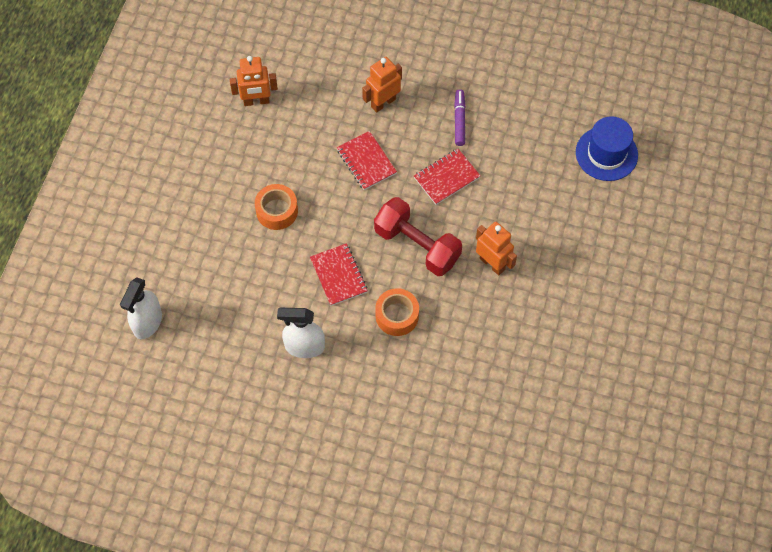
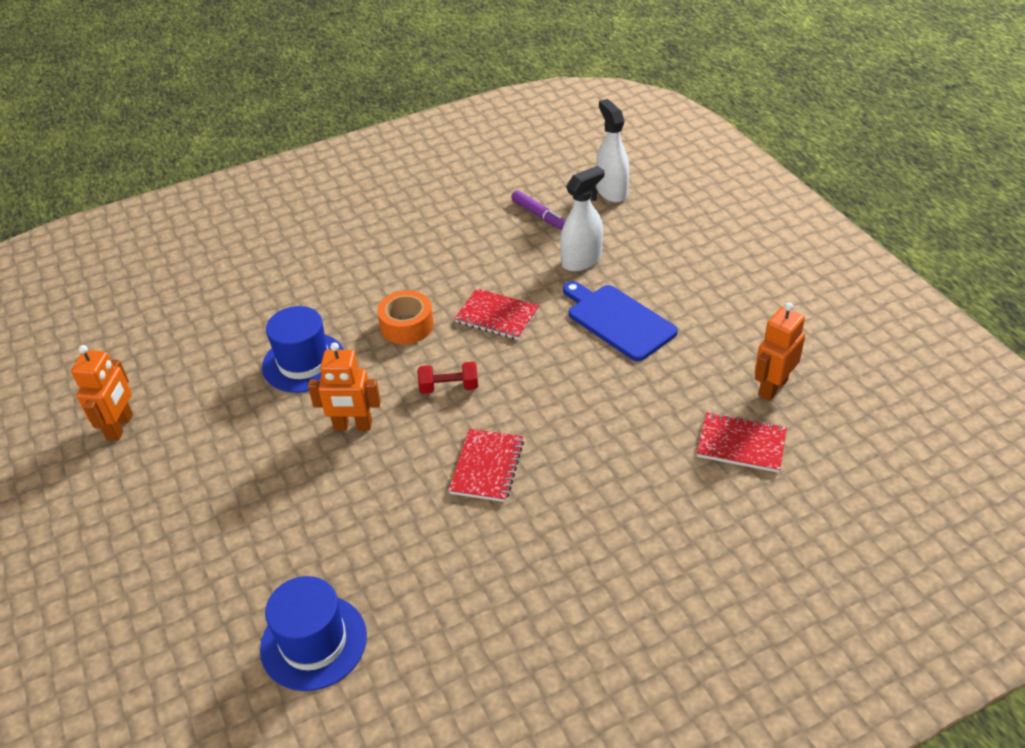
camera: 140 degrees right, 20 degrees down
orange tape [255,184,298,230] -> blue cutting board [563,281,678,361]
white spray bottle [277,308,325,358] -> white spray bottle moved to [560,166,604,271]
red notebook [337,131,397,190] -> red notebook moved to [697,412,787,473]
orange robot [362,57,402,113] -> orange robot moved to [71,345,133,441]
red dumbbell [374,197,462,276] -> red dumbbell [417,362,478,394], size x0.51
purple marker [454,89,465,146] -> purple marker moved to [511,190,566,230]
none -> blue hat [262,306,344,393]

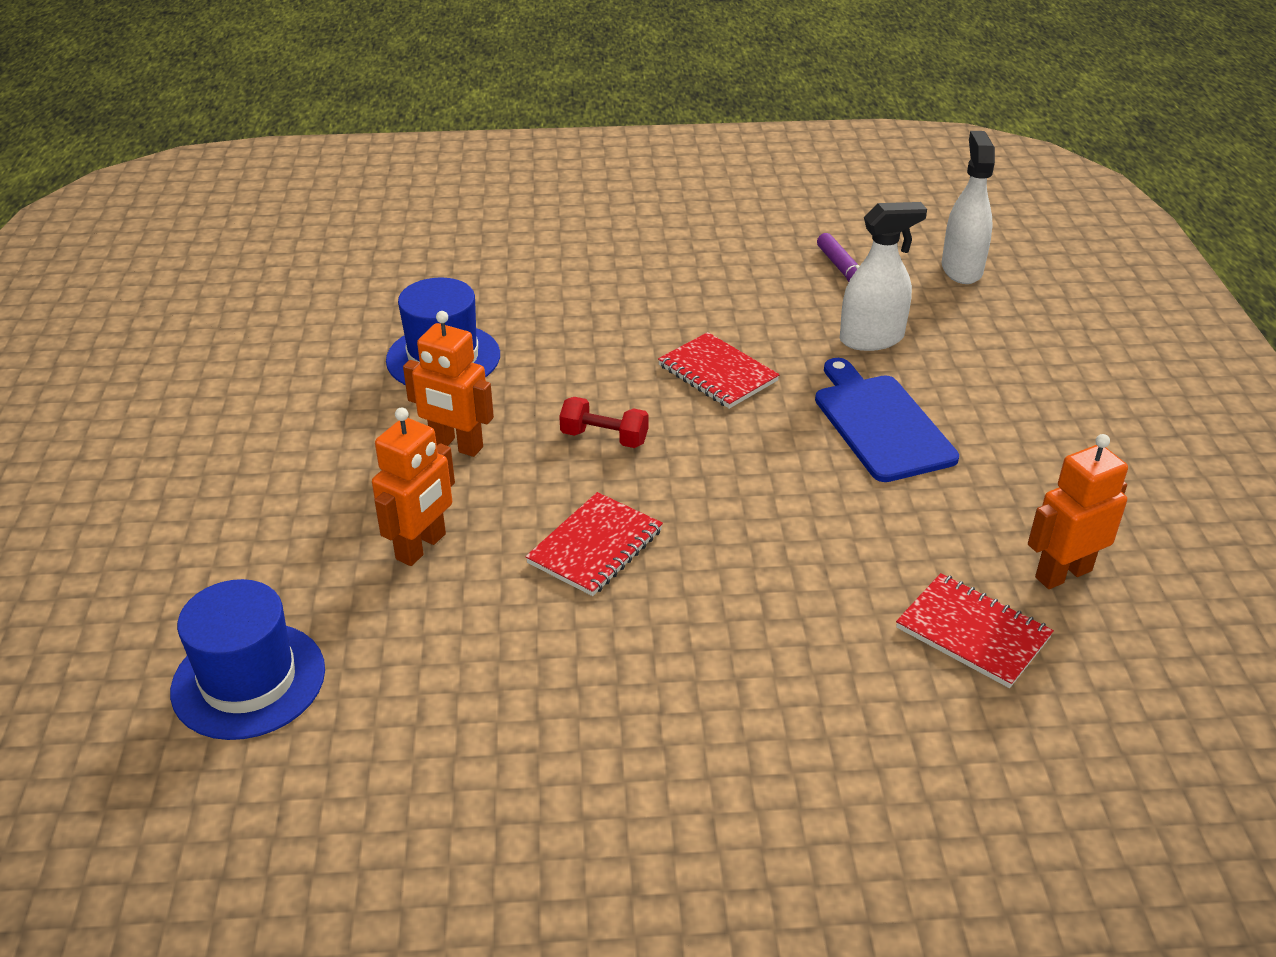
camera: 20 degrees right, 5 degrees down
orange robot [71,345,133,441] -> orange robot moved to [372,408,455,566]
orange tape [377,290,434,344] -> none

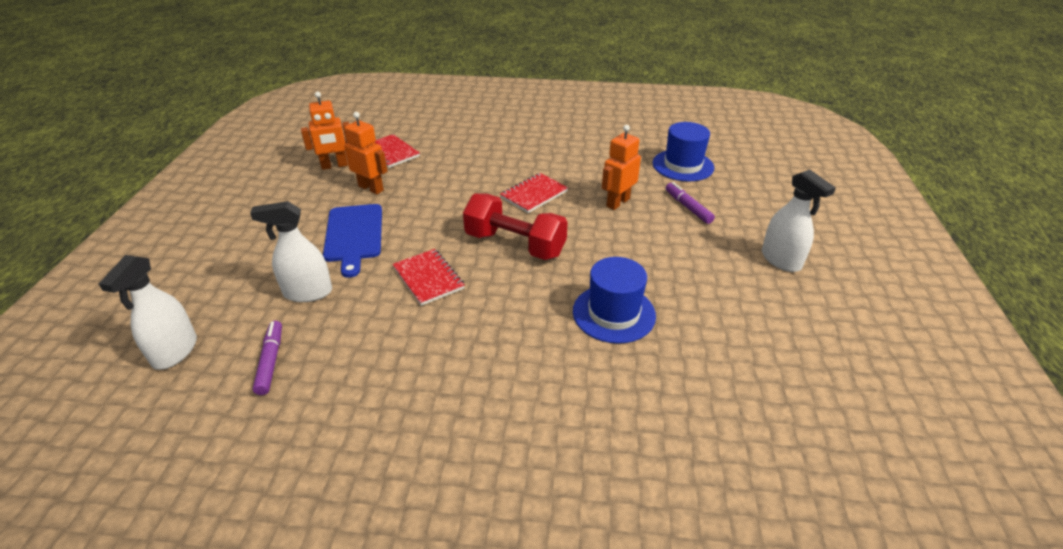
camera: 170 degrees left, 0 degrees up
orange robot [403,311,494,457] -> orange robot moved to [344,112,388,194]
red dumbbell [559,397,648,448] -> red dumbbell [463,193,568,260], size x1.98
none -> purple marker [666,182,715,224]
none -> white spray bottle [762,169,836,272]

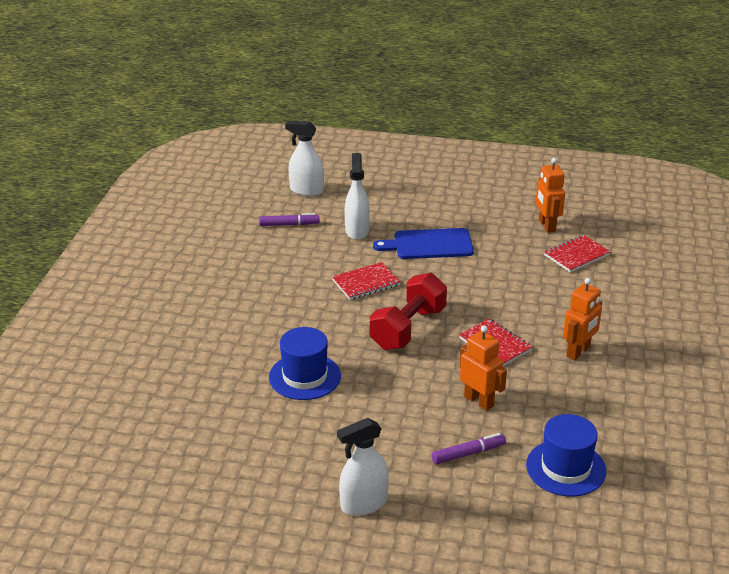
camera: 95 degrees right, 5 degrees down
orange robot [344,112,388,194] -> orange robot moved to [563,278,602,360]

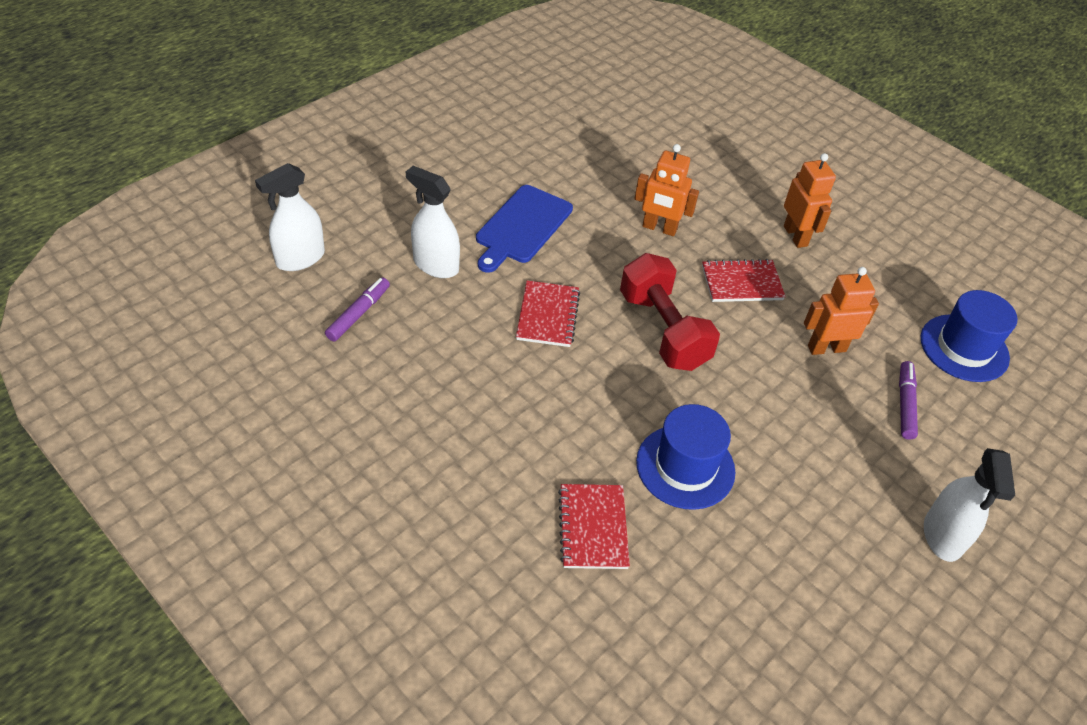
camera: 60 degrees left, 15 degrees up
orange robot [536,158,565,233] -> orange robot moved to [634,144,699,236]
red notebook [544,235,611,272] -> red notebook moved to [558,484,630,569]

